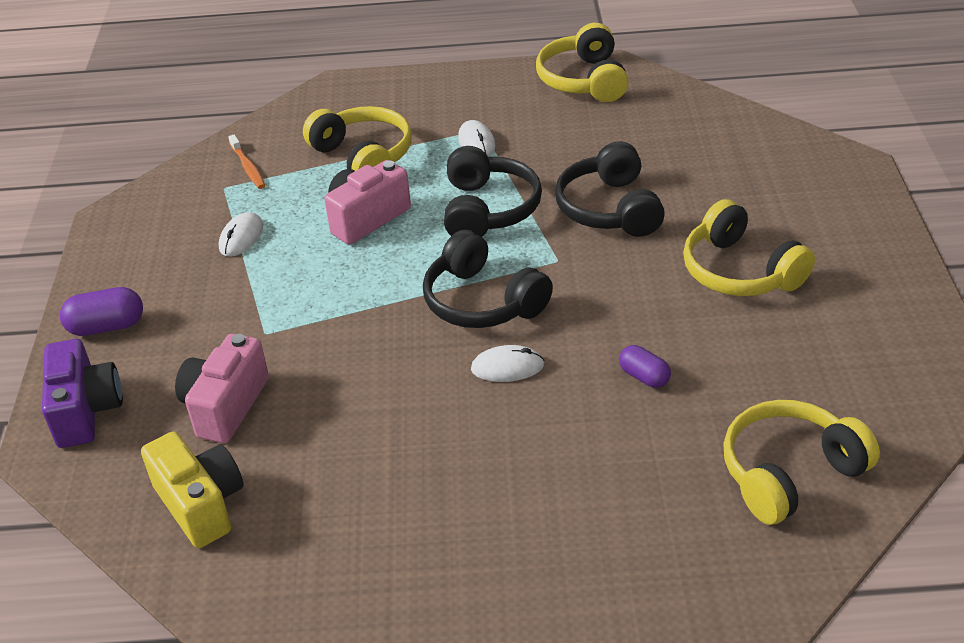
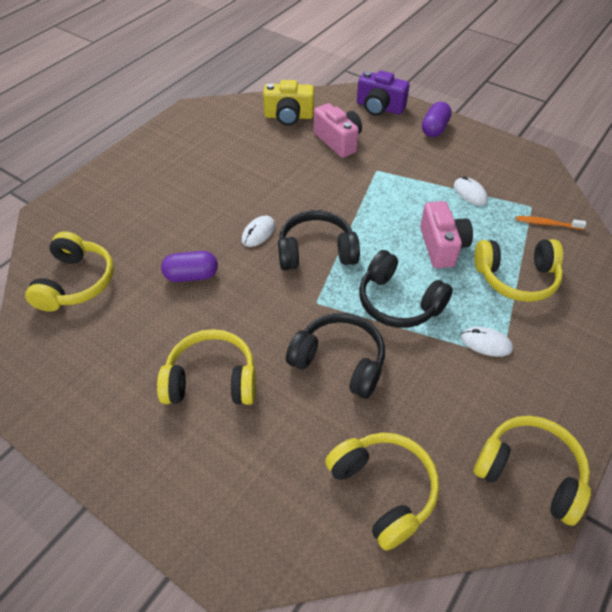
camera: 125 degrees right, 10 degrees up
purple capsule [619,345,671,388] -> purple capsule [161,251,218,282], size x1.50
none -> yellow headphones [325,432,439,550]

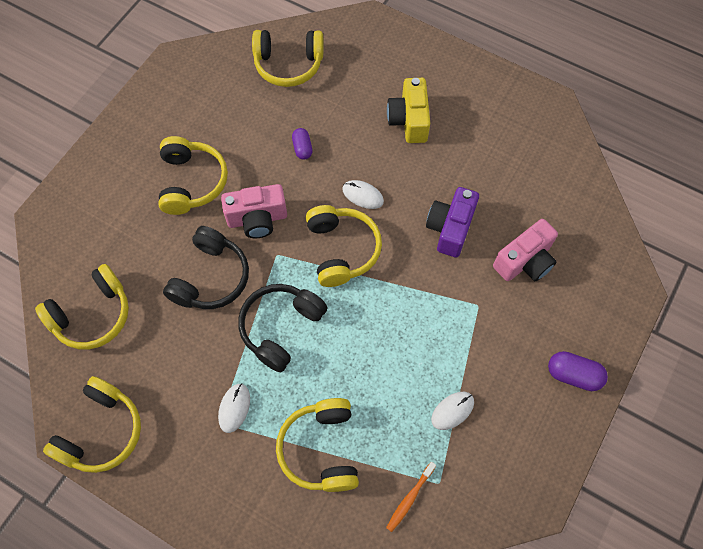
camera: 85 degrees right, 15 degrees up
purple capsule [161,251,218,282] -> purple capsule [292,128,313,160], size x0.67
yellow camera [263,80,314,126] -> yellow camera moved to [387,78,430,143]
black headphones [278,210,360,270] -> yellow headphones [306,205,382,287]
purple camera [357,71,410,116] -> purple camera moved to [426,187,479,258]
pink camera [420,201,473,268] -> pink camera moved to [221,184,287,238]
orange toothbrush [516,216,586,230] -> orange toothbrush turned 150 degrees counterclockwise [386,462,436,532]

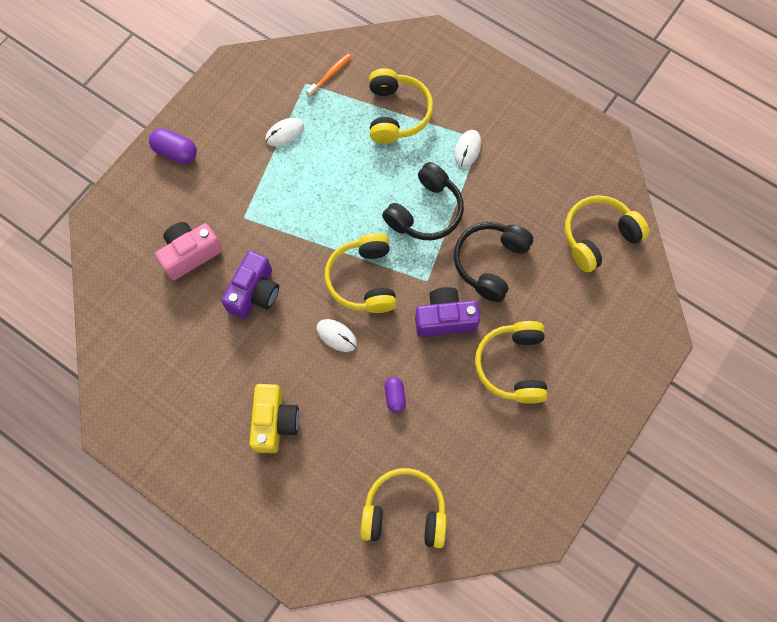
camera: 175 degrees left, 5 degrees up
yellow headphones [43,376,141,473] -> none
pink camera [221,184,287,238] -> purple camera [415,287,480,337]

